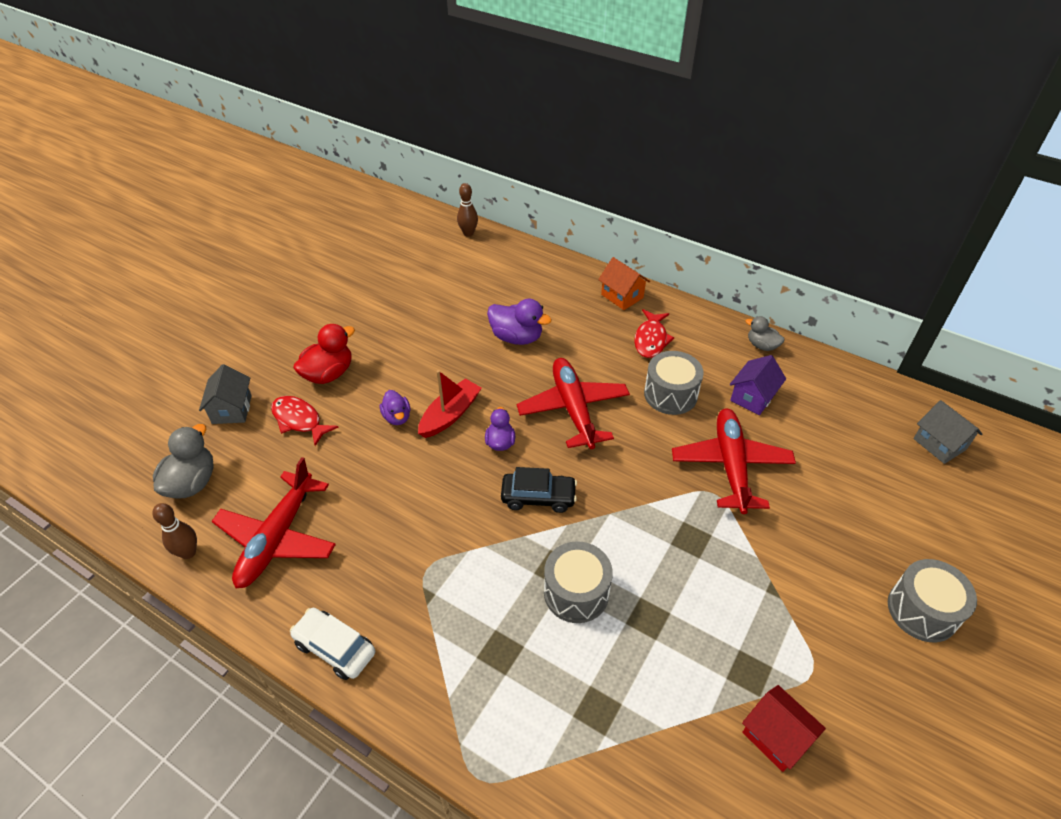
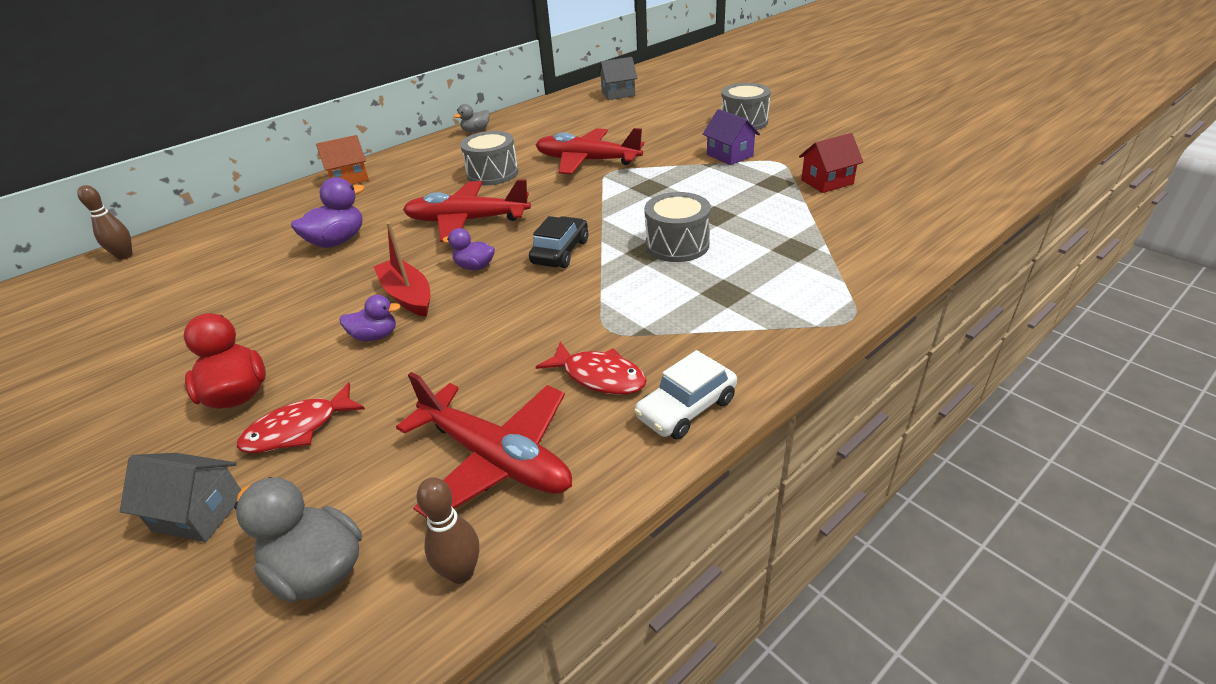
camera: 70 degrees left, 10 degrees down
red fish [634,309,674,358] -> red fish moved to [536,341,647,395]
purple house [730,355,786,415] -> purple house moved to [703,109,760,165]

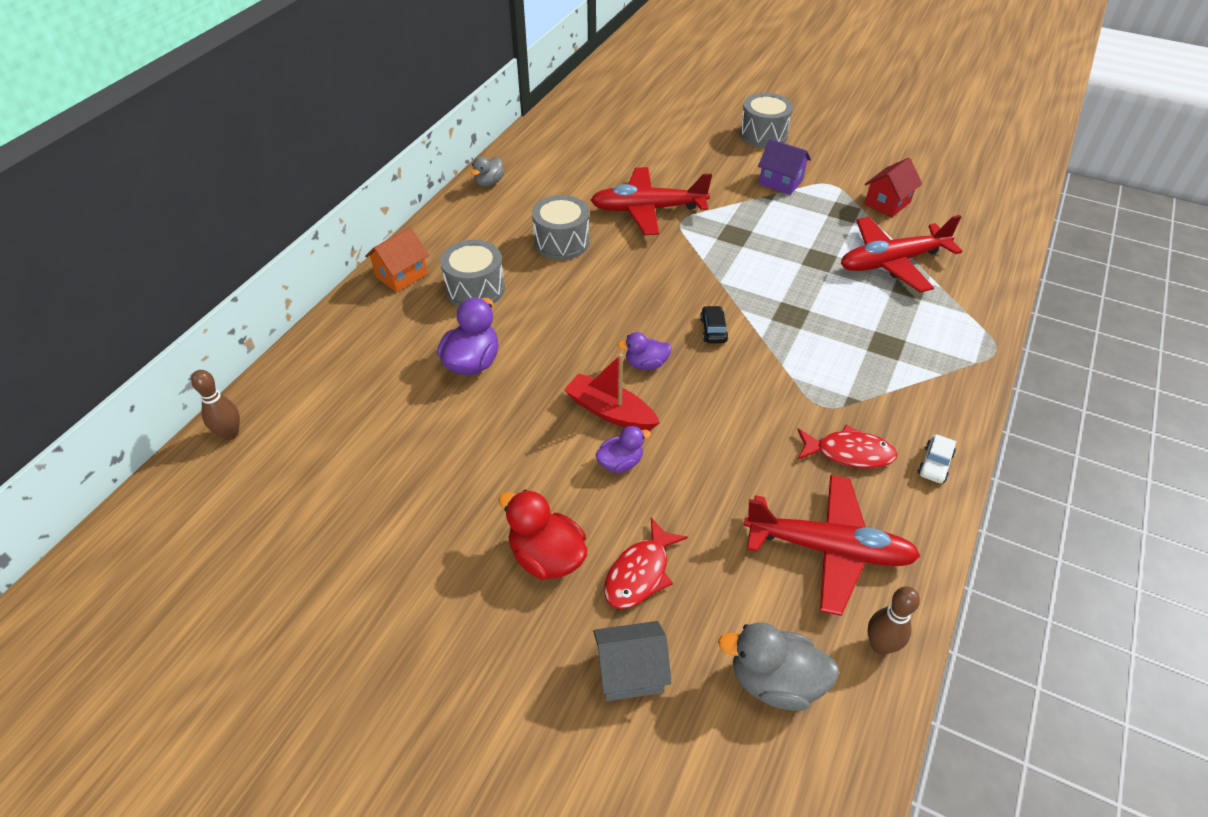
camera: 25 degrees left, 10 degrees up
red plane [403,179,531,242] -> red plane moved to [841,215,963,293]
black car [529,216,588,268] -> black car [700,306,728,343], size x0.63
grey house [598,57,638,100] -> none
white car [634,350,737,440] -> white car [918,434,956,483], size x0.63
grey drum [644,192,711,262] -> grey drum moved to [440,240,505,307]

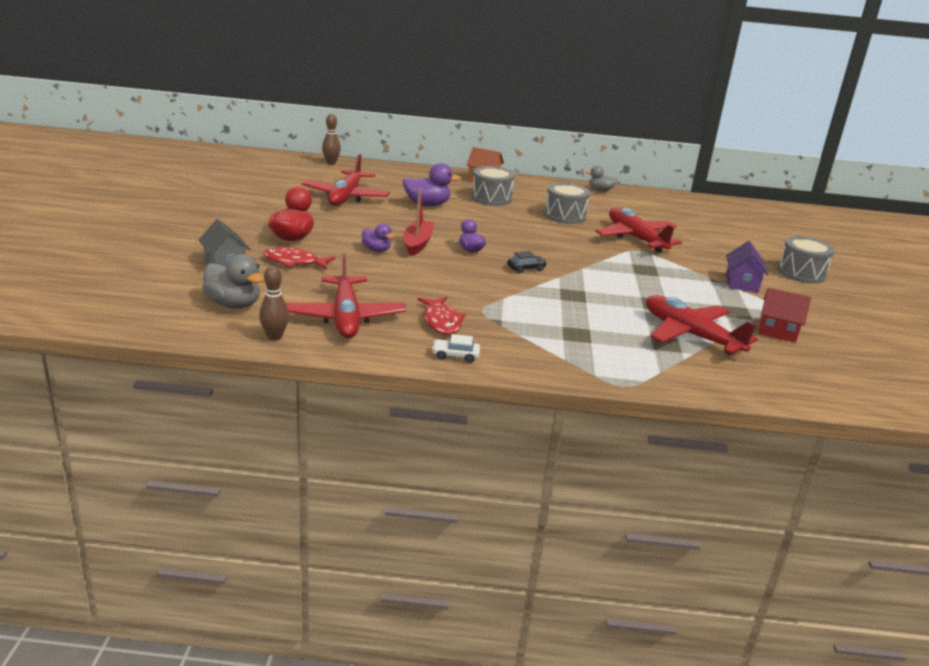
camera: 65 degrees right, 20 degrees down
grey duck [718,622,840,711] -> grey duck turned 135 degrees clockwise [203,254,264,309]
none -> red plane [302,154,390,206]

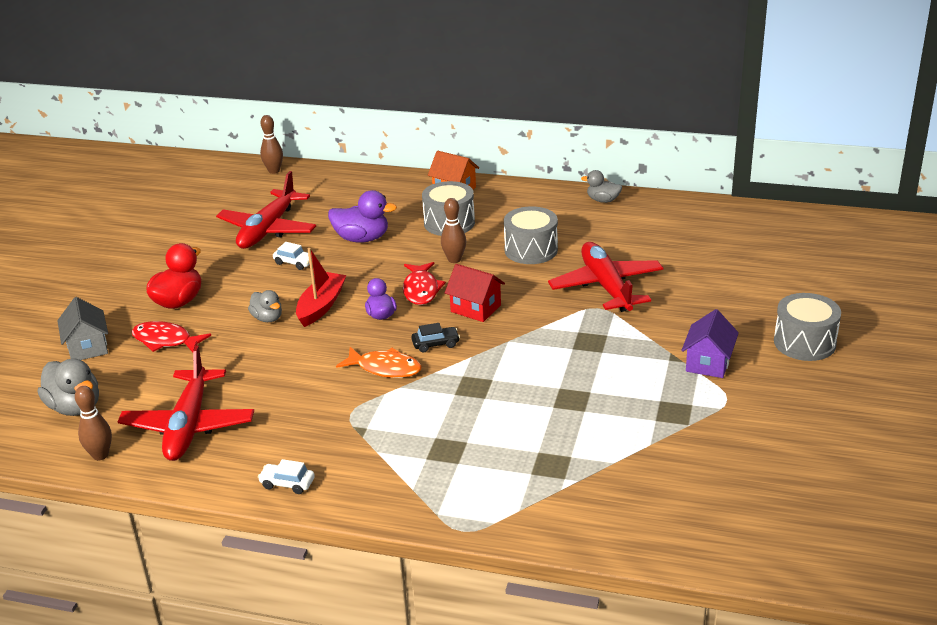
camera: 15 degrees right, 5 degrees up
purple duck [362,223,394,252] -> grey duck [248,290,282,322]
red fish [417,297,465,335] -> red fish moved to [403,262,446,305]
red plane [646,295,758,355] -> none
red house [758,288,811,343] -> red house moved to [445,264,505,322]
none -> white car [273,242,310,270]
none -> orange fish [336,347,422,378]
none -> brown bowling pin [441,198,466,263]

